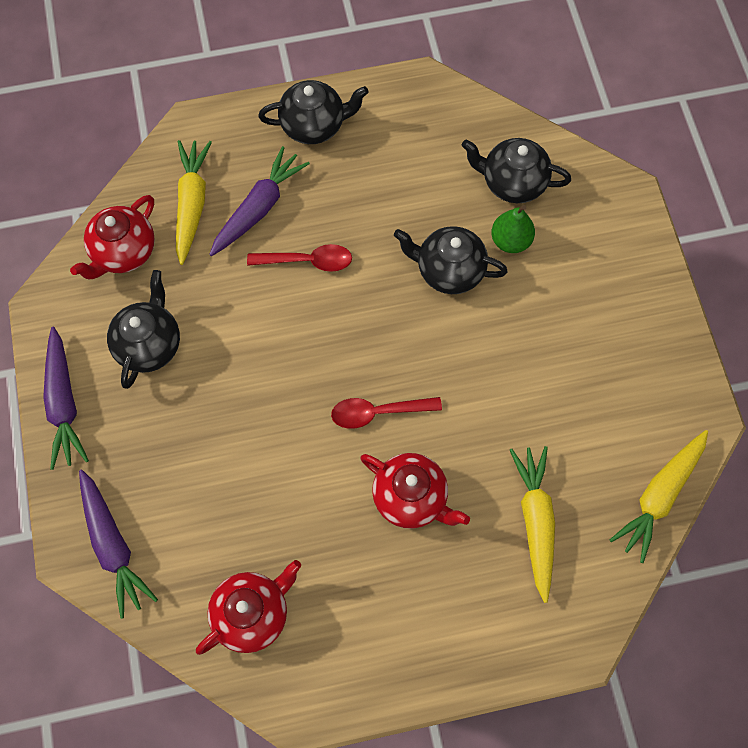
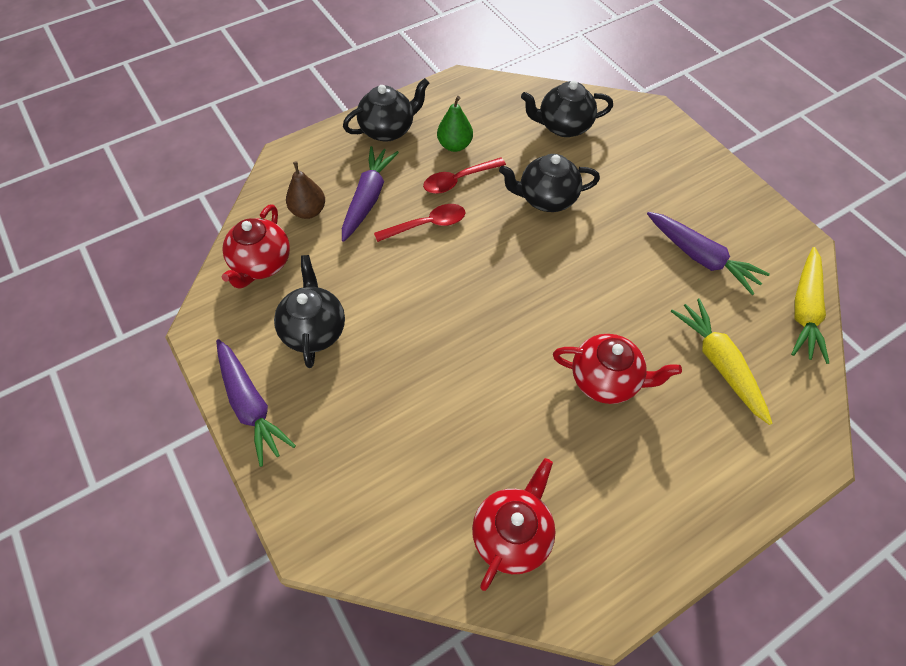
camera: 20 degrees left, 10 degrees down
purple carrot [79,470,158,619] -> purple carrot moved to [647,212,770,295]
yellow carrot [176,140,212,265] -> brown pear [286,161,325,219]
red spoon [331,397,442,429] -> red spoon moved to [423,157,506,194]
green pear [491,205,535,253] -> green pear moved to [437,96,473,152]

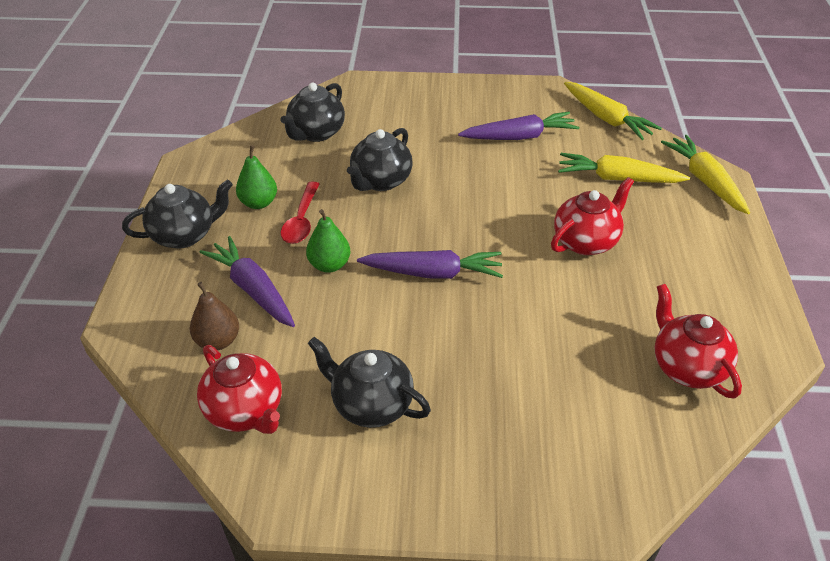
camera: 55 degrees left, 15 degrees down
purple carrot [216,339,296,467] -> purple carrot moved to [357,250,503,279]
black teapot [343,78,429,142] -> black teapot turned 60 degrees clockwise [122,179,233,249]
red spoon [374,204,465,242] -> green pear [306,209,350,273]
none -> yellow carrot [661,135,750,214]

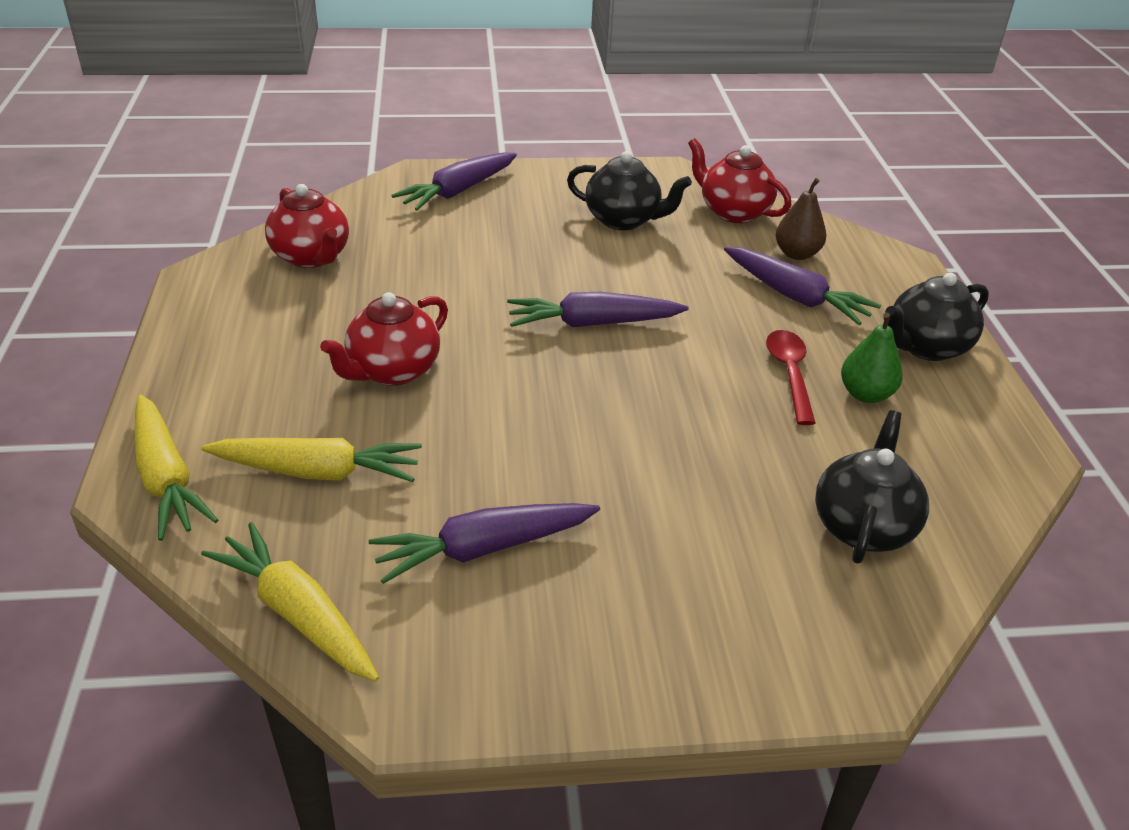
camera: 170 degrees right, 5 degrees down
green pear [306,209,350,273] -> none
black teapot [347,128,412,191] -> none
none -> purple carrot [391,153,517,211]

